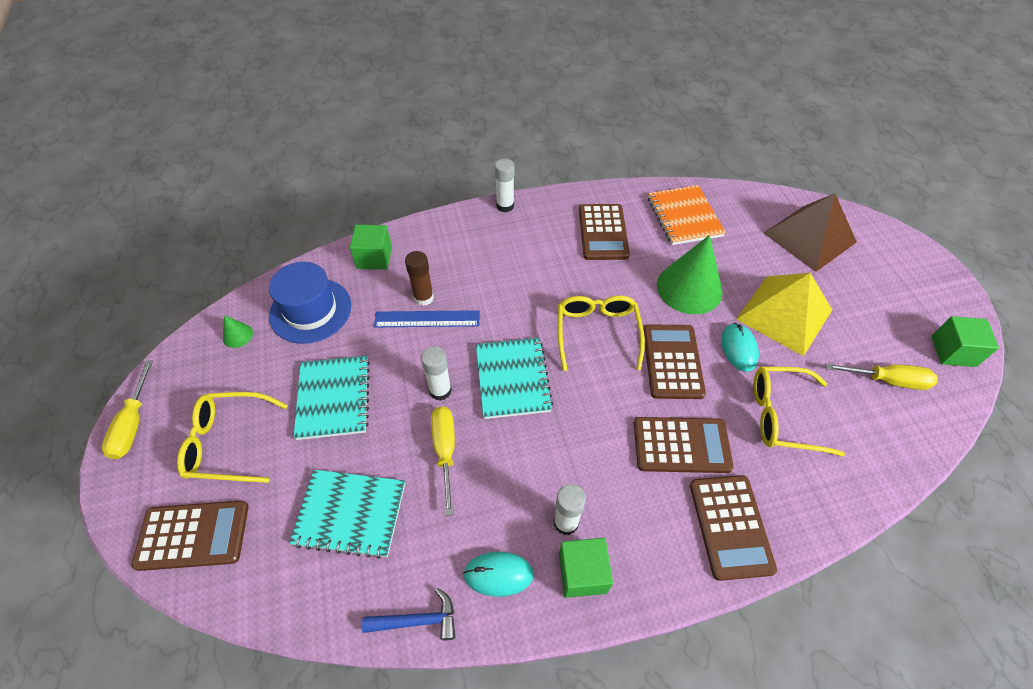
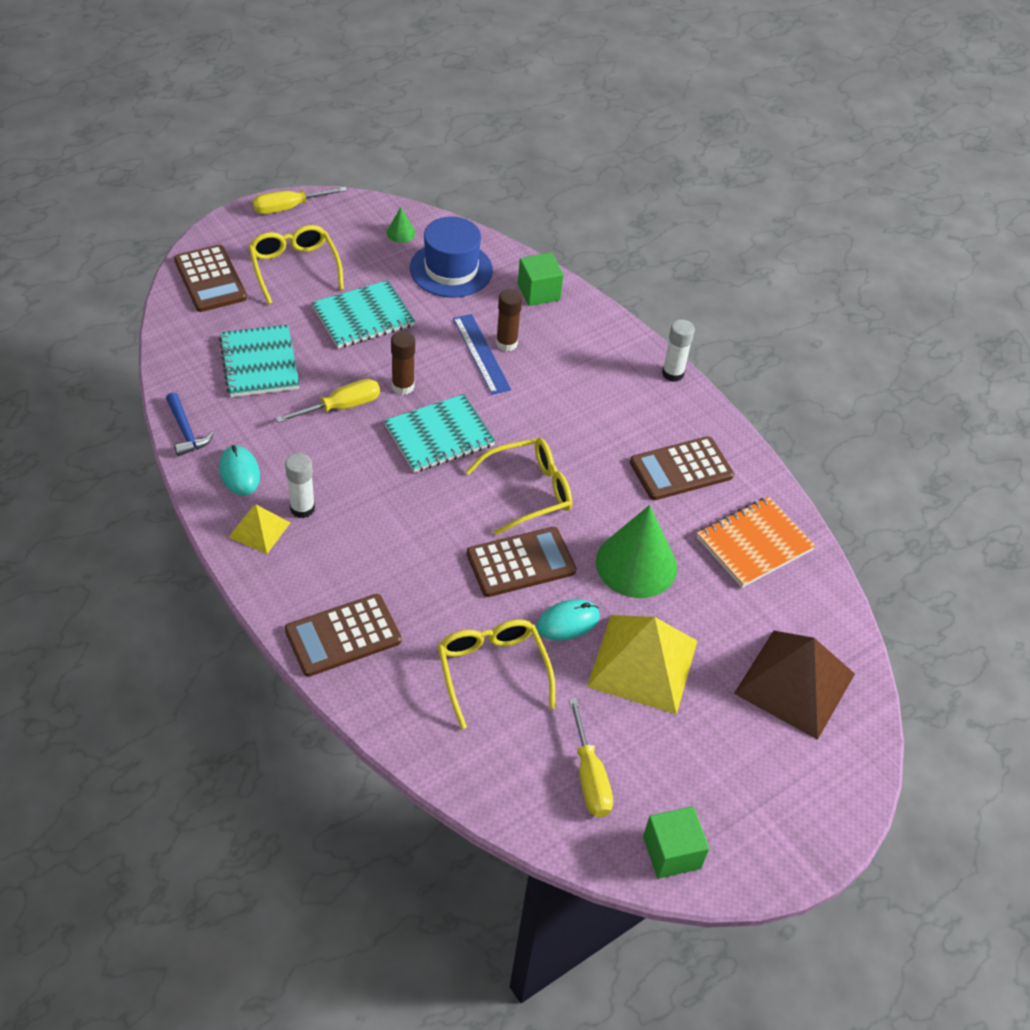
camera: 65 degrees right, 5 degrees down
white glue stick [421,346,452,401] -> brown glue stick [391,331,415,395]
green cube [559,538,613,598] -> yellow pyramid [228,505,290,554]
brown calculator [634,417,734,473] -> none

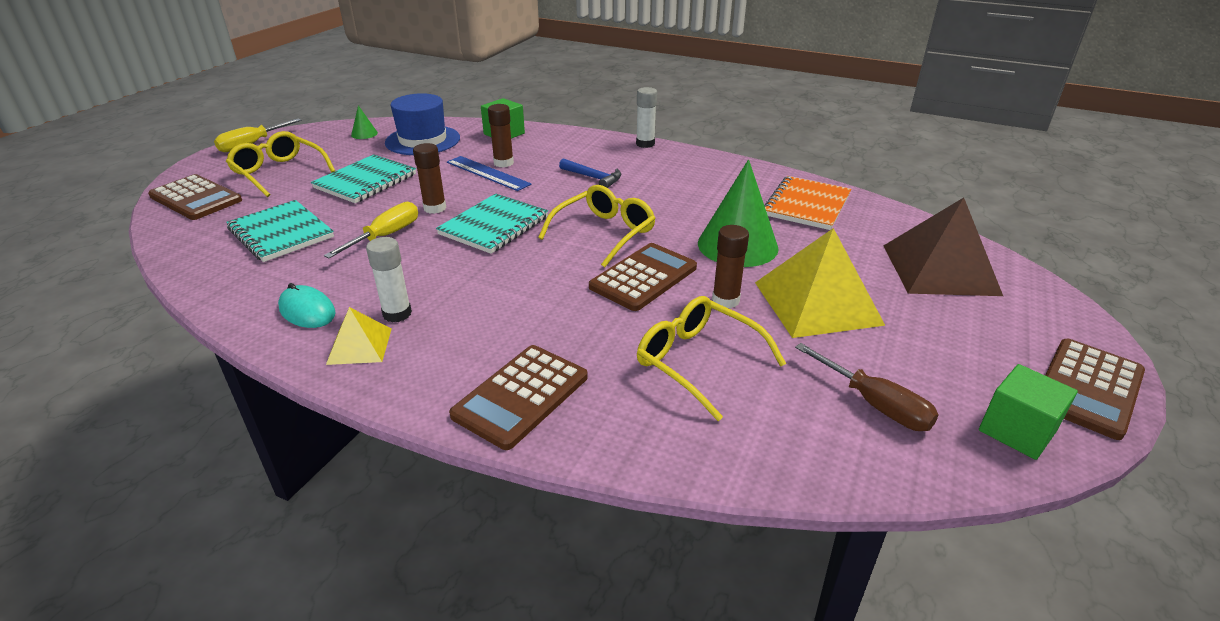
camera: 25 degrees left, 15 degrees down
blue hammer [166,392,214,456] -> blue hammer moved to [559,158,621,188]
turquoise mouse [536,599,600,641] -> brown glue stick [712,225,749,308]
yellow screwdriver [568,698,613,817] -> brown screwdriver [795,343,939,431]
brown calculator [630,436,734,500] -> brown calculator moved to [1045,339,1145,440]

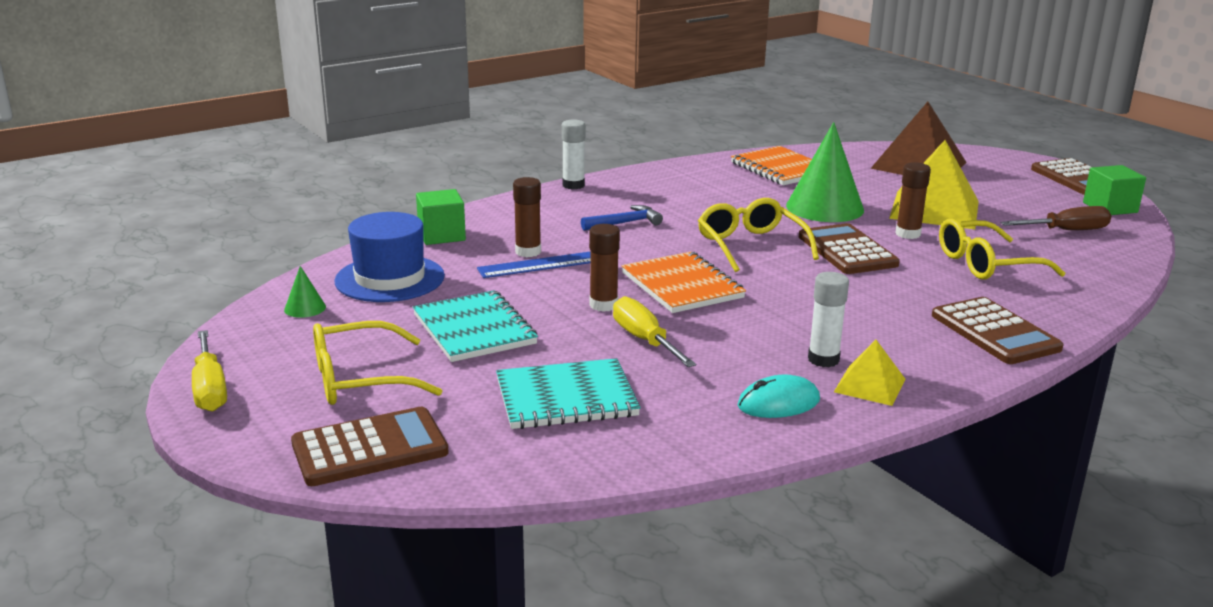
camera: 60 degrees left, 10 degrees down
turquoise notebook [436,193,548,254] -> orange notebook [621,252,746,313]

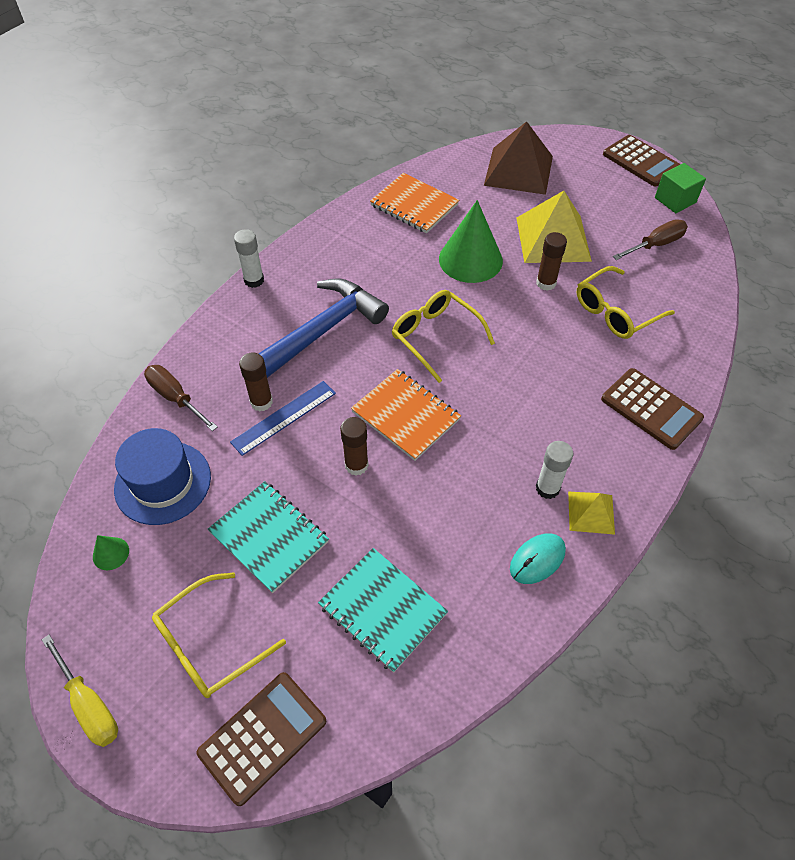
camera: 20 degrees left, 30 degrees up
green cube [416,189,466,245] -> brown screwdriver [144,365,218,431]
turquoise notebook [496,358,641,429] -> turquoise notebook turned 75 degrees clockwise [318,548,448,673]
blue hammer [581,205,663,231] -> blue hammer [258,279,389,378], size x2.14
yellow screwdriver [613,296,696,367] -> none
brown calculator [799,223,900,274] -> none

